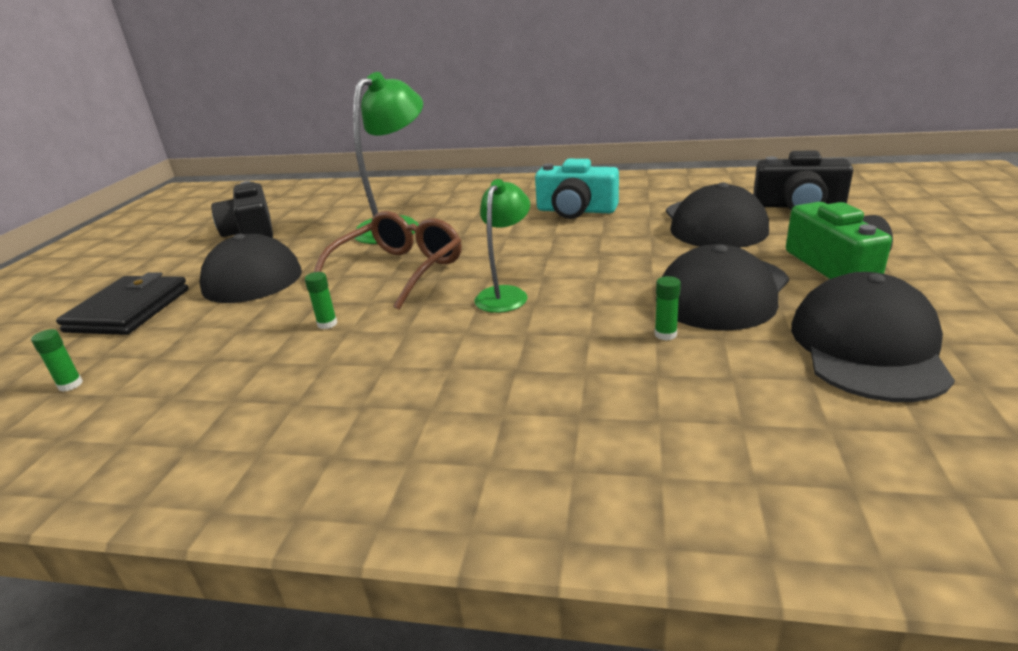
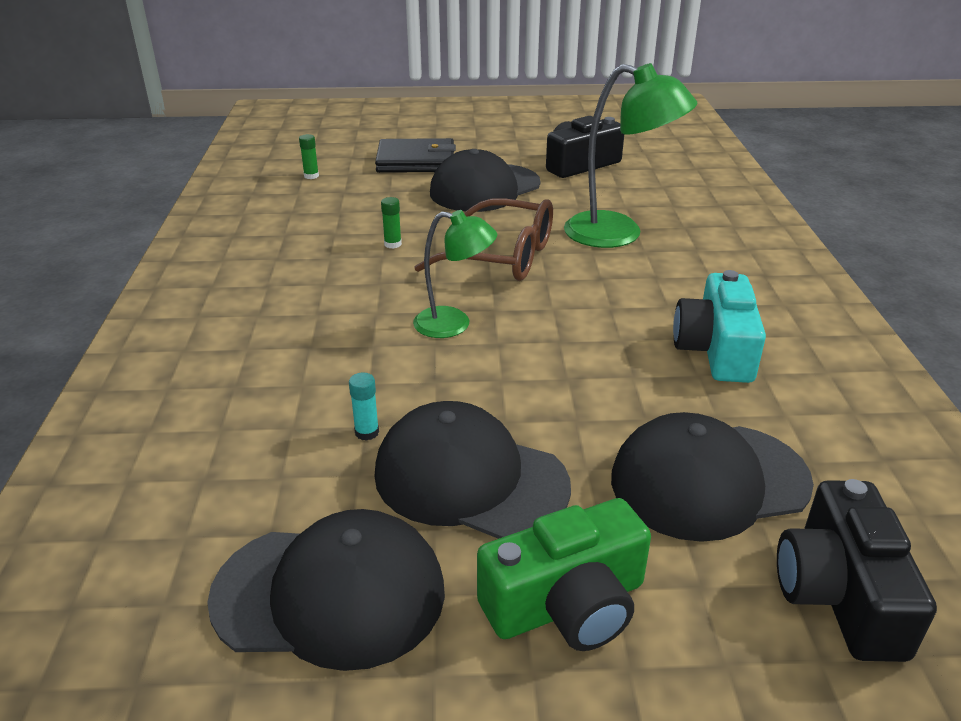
camera: 75 degrees right, 5 degrees up
green glue stick [654,276,681,341] -> turquoise glue stick [349,373,379,441]

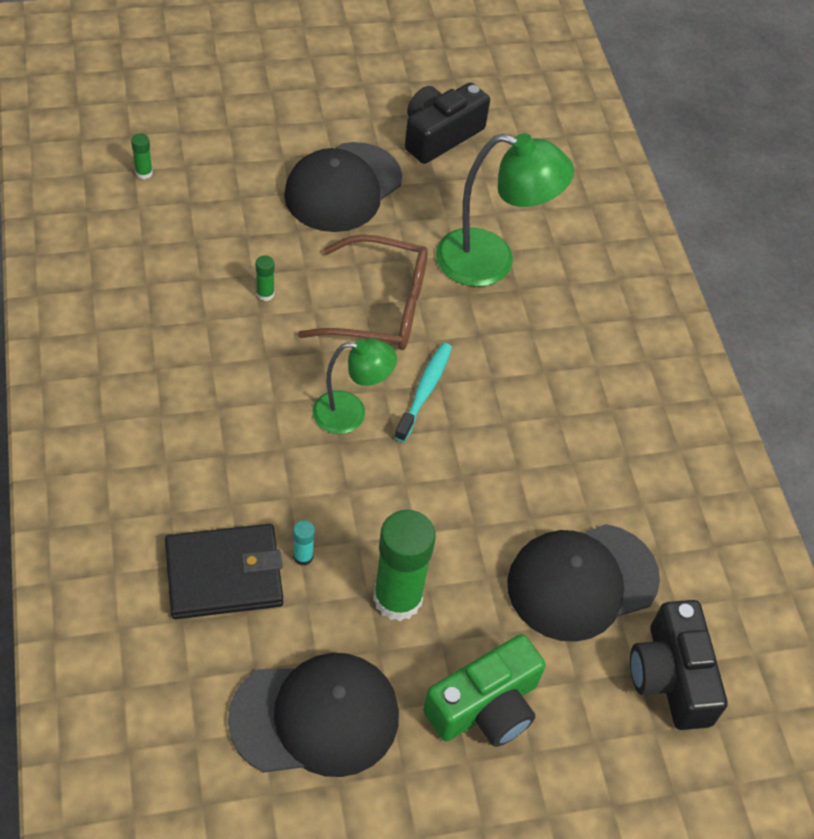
camera: 15 degrees left, 20 degrees up
black cap [374,401,571,539] -> green glue stick [373,510,436,621]
black wallet [375,138,456,173] -> black wallet moved to [165,524,283,619]
turquoise camera [673,270,766,383] -> none
none -> turquoise toothbrush [394,343,452,442]

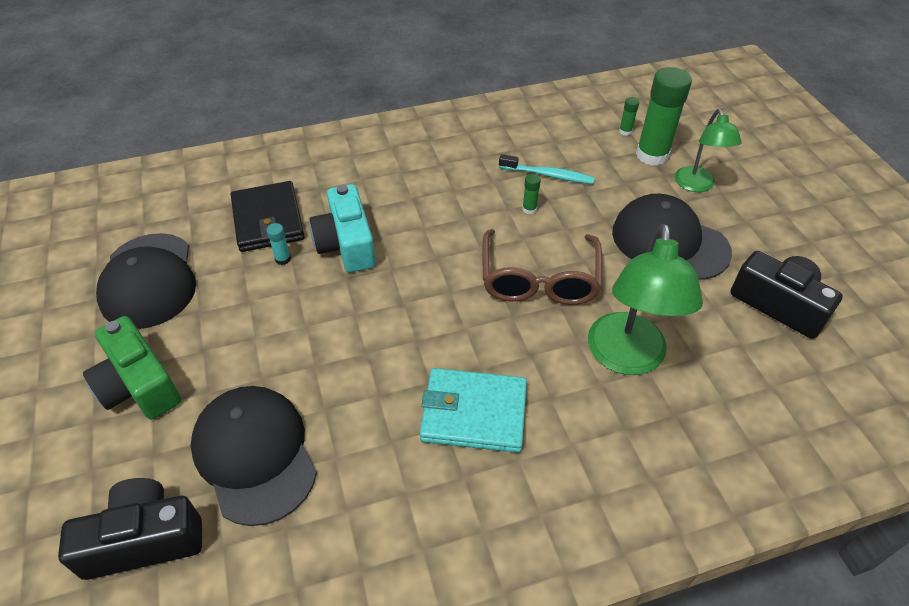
camera: 90 degrees right, 5 degrees down
green lamp [312,338,397,434] -> green lamp moved to [675,109,742,192]
green glue stick [373,510,436,621] -> green glue stick moved to [636,67,692,166]
turquoise toothbrush [394,343,452,442] -> turquoise toothbrush moved to [499,154,595,184]
none -> turquoise camera [310,184,376,272]
none -> turquoise wallet [420,368,527,453]

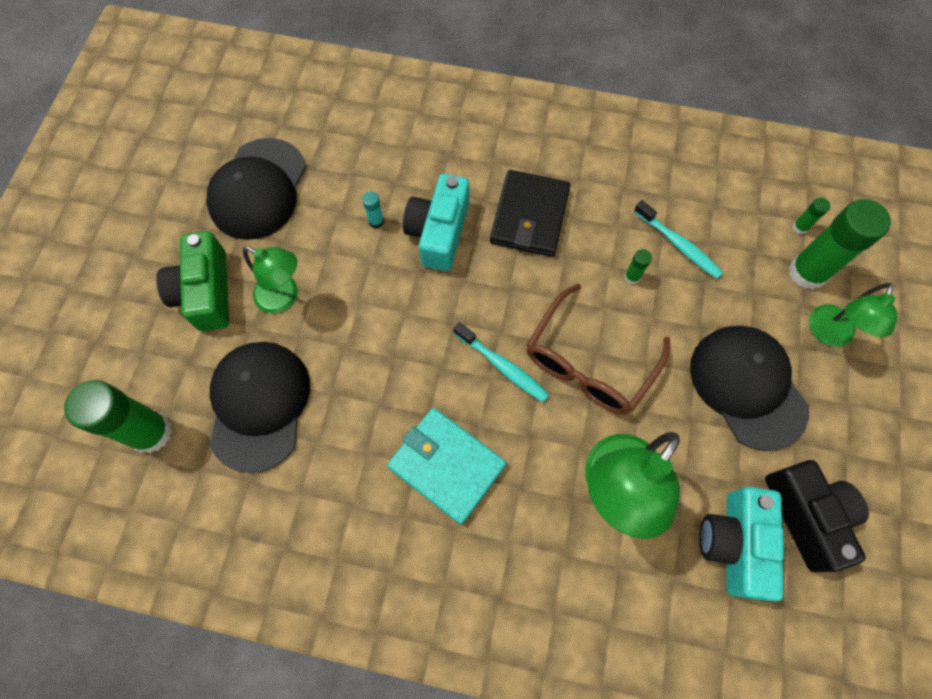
camera: 30 degrees right, 20 degrees up
black camera [58,478,202,580] -> green glue stick [64,380,172,453]
black wallet [231,181,305,252] -> black wallet moved to [490,170,570,257]
none -> green lamp [243,246,298,313]
none -> turquoise toothbrush [454,322,549,402]
none -> turquoise camera [699,487,784,601]

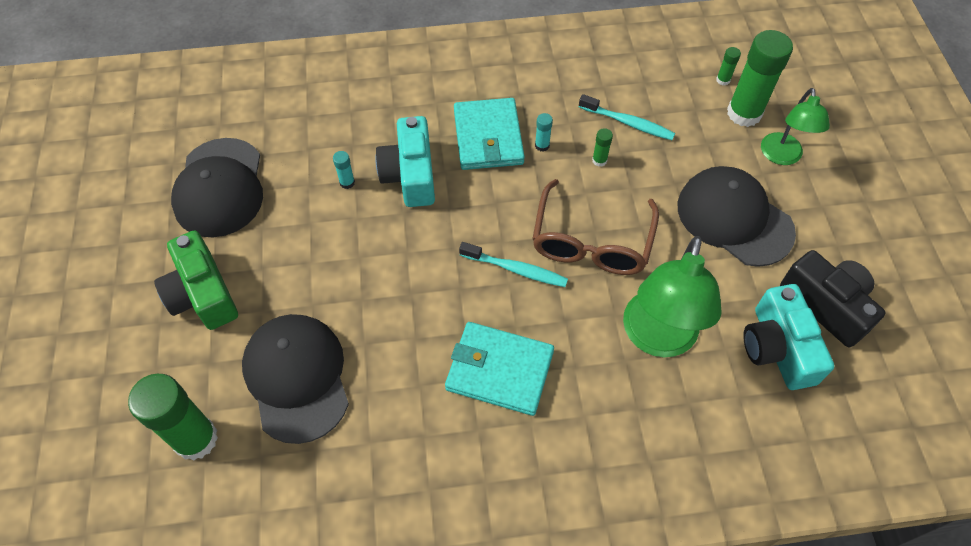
camera: 20 degrees left, 10 degrees down
green lamp [243,246,298,313] -> none
black wallet [490,170,570,257] -> turquoise wallet [454,98,525,170]
none -> turquoise glue stick [535,113,553,152]

